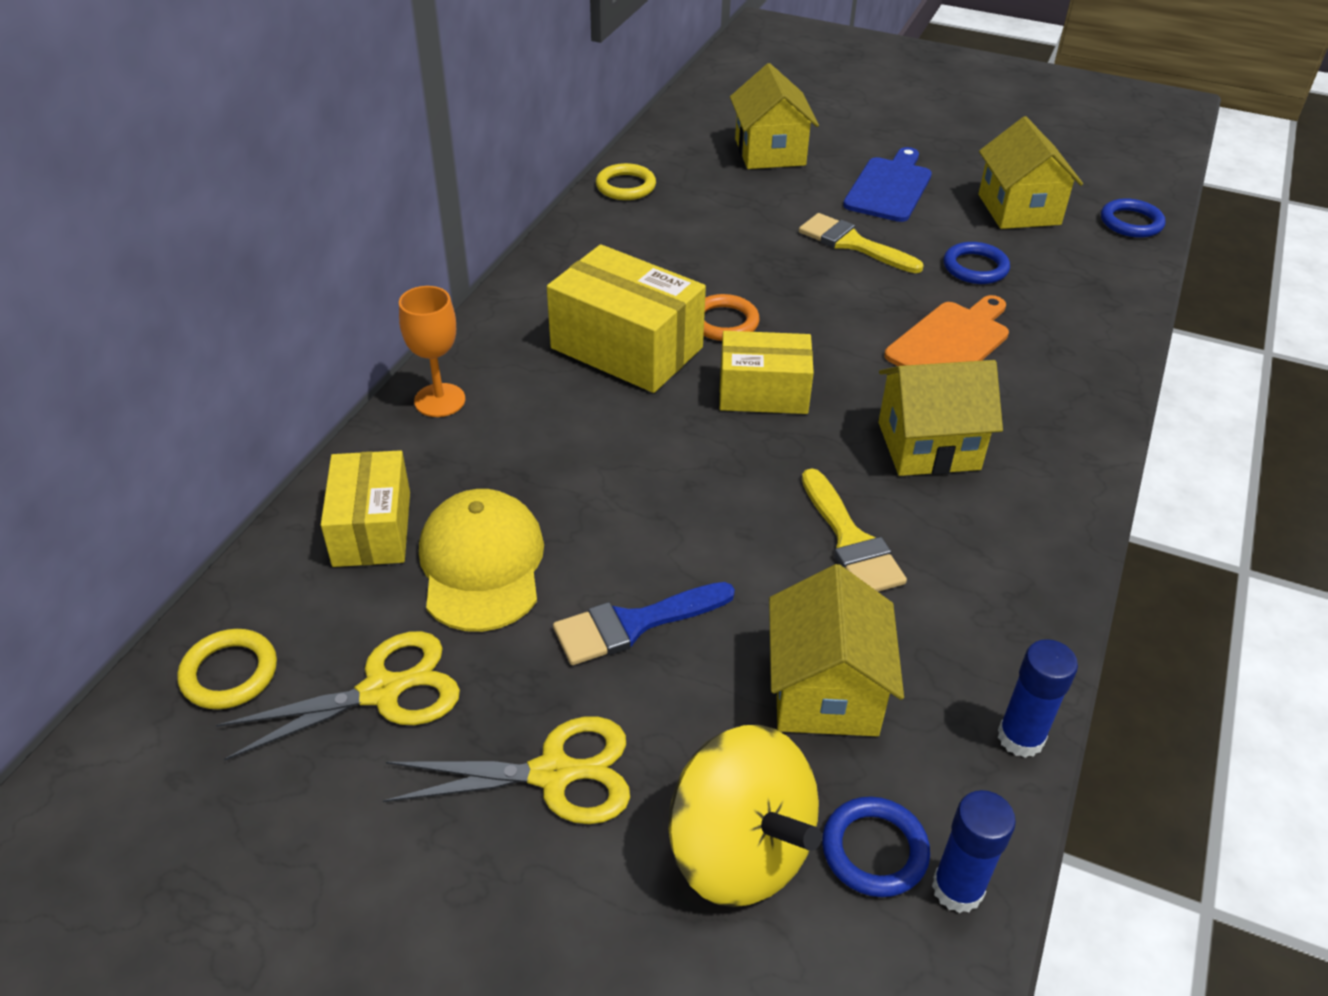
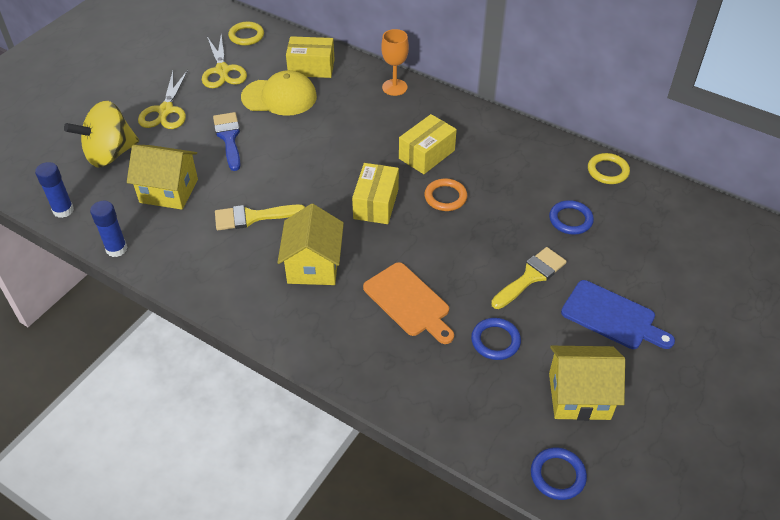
camera: 100 degrees right, 5 degrees up
yellow box [547,244,706,393] -> yellow box [399,114,457,174], size x0.67
yellow house [730,63,819,169] -> none
blue ring [822,796,930,897] -> blue ring moved to [549,200,594,235]

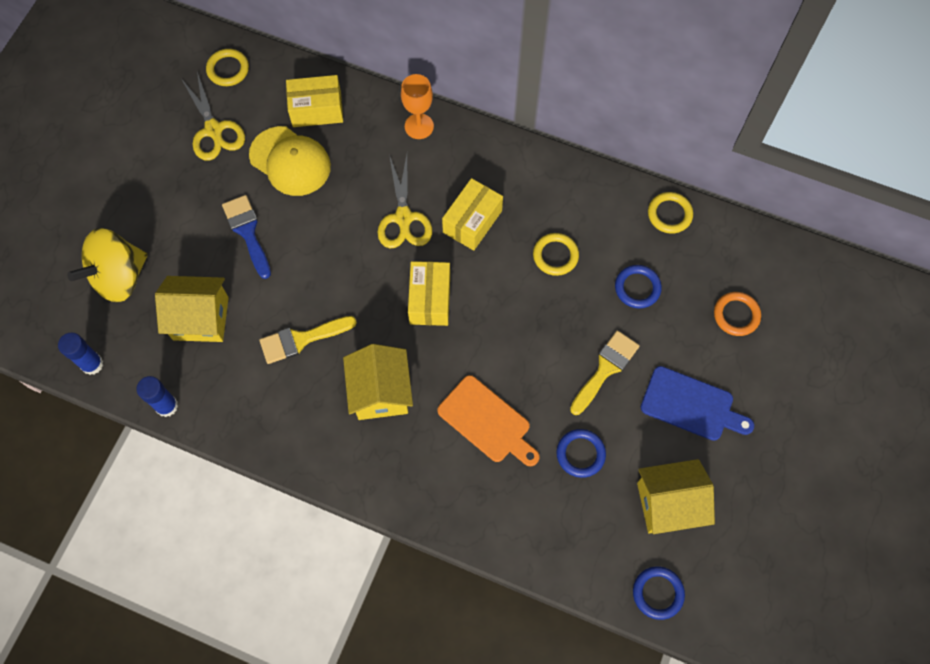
camera: 10 degrees left, 20 degrees up
yellow scissors [138,70,188,129] -> yellow scissors moved to [377,154,432,249]
yellow cap [241,70,317,116] -> yellow cap turned 45 degrees clockwise [249,126,331,196]
orange ring [424,178,467,211] -> orange ring moved to [714,292,761,336]
none -> yellow ring [533,233,579,276]

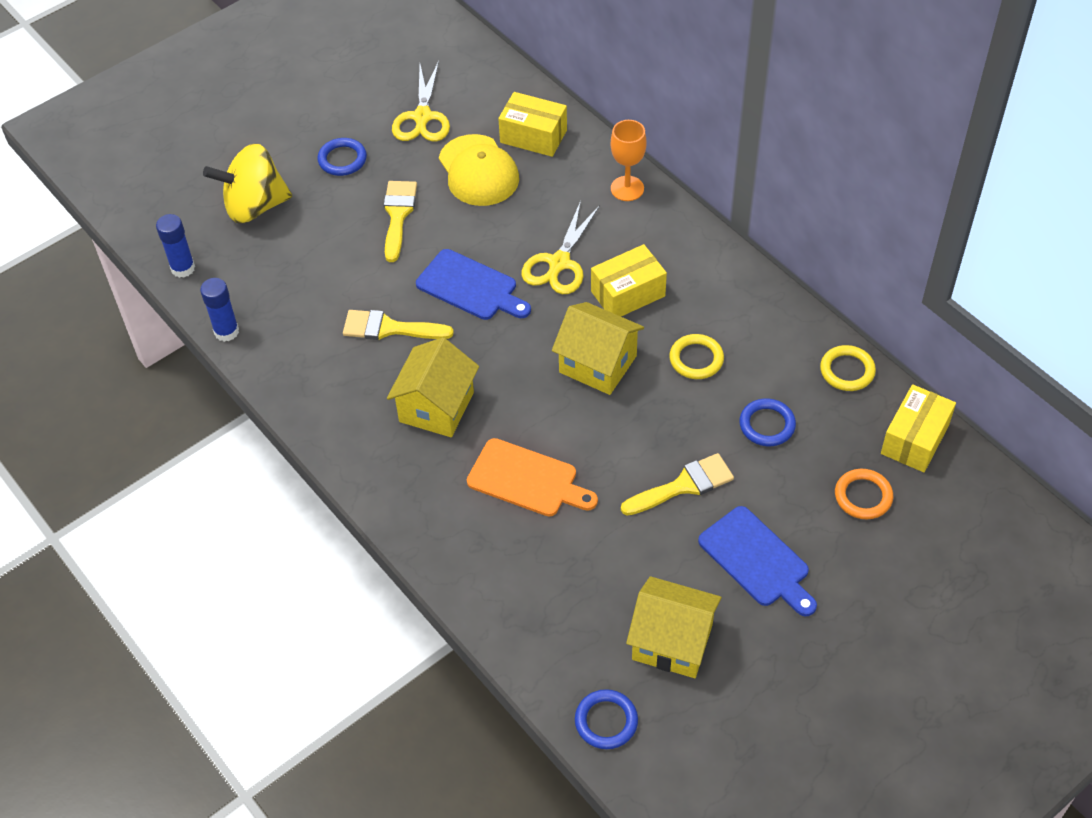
camera: 30 degrees right, 15 degrees down
yellow house [155,276,229,342] -> yellow house moved to [552,302,644,395]
yellow ring [206,49,249,86] -> none
blue brush [222,195,271,279] -> yellow brush [384,181,417,262]
yellow box [408,261,450,326] -> yellow box moved to [881,384,956,472]
orange cutting board [437,375,540,466] -> orange cutting board turned 45 degrees counterclockwise [467,438,598,516]
blue ring [556,429,606,478] -> blue ring moved to [317,138,367,176]
none -> blue cutting board [416,249,531,320]

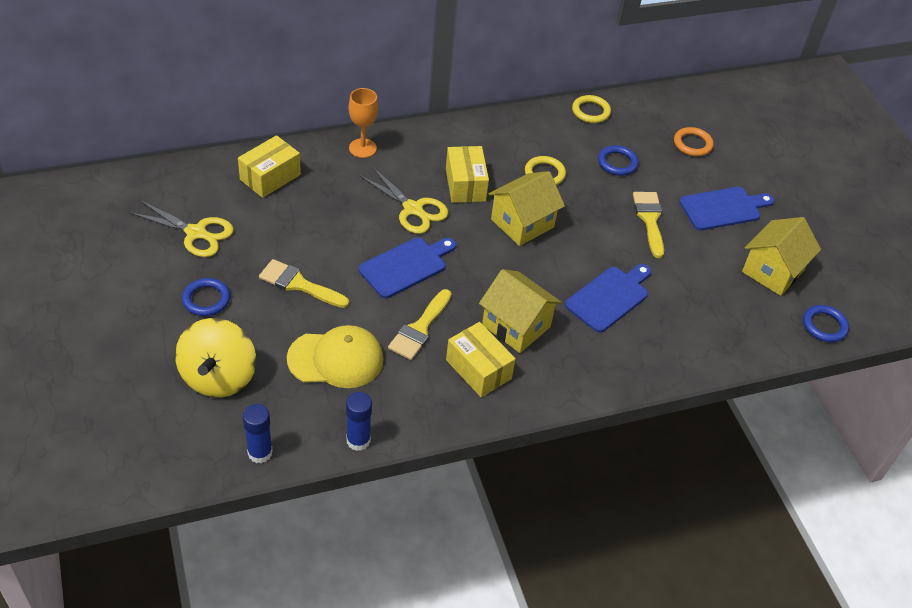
camera: 75 degrees left, 5 degrees down
yellow cap [439,134,519,206] -> yellow cap moved to [287,325,384,388]
orange cutting board [467,438,598,516] -> blue cutting board [565,264,651,333]
yellow box [881,384,956,472] -> yellow box moved to [446,322,516,397]

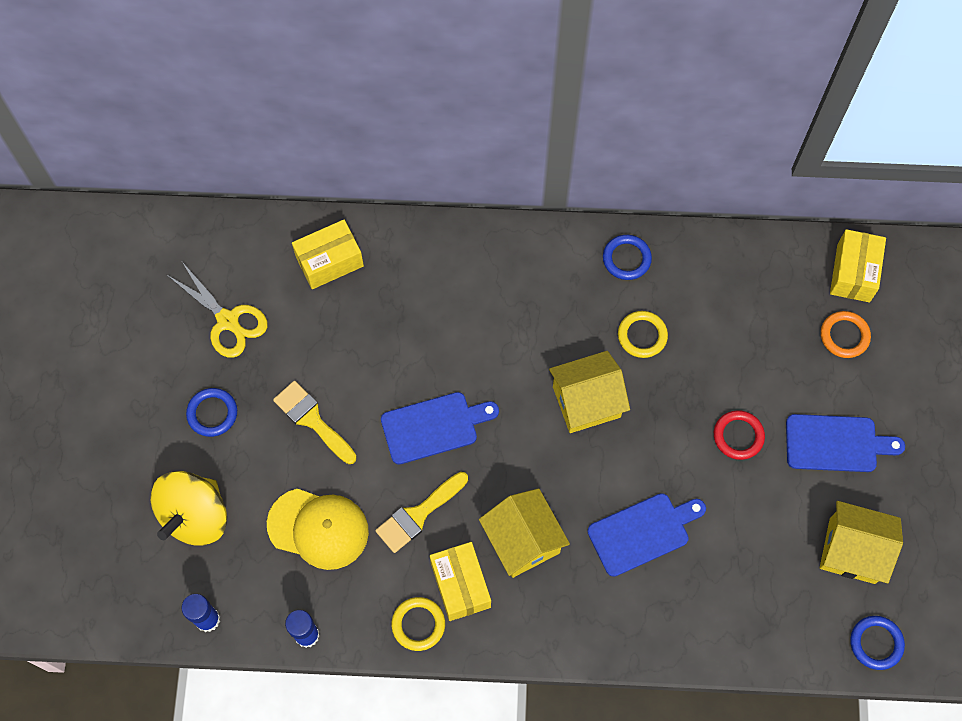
camera: 25 degrees right, 20 degrees up
orange goblet [349,88,378,158] -> none
yellow scissors [359,167,448,234] -> none
yellow box [446,146,489,203] -> yellow box moved to [830,229,886,302]
yellow ring [572,95,611,123] -> yellow ring moved to [391,597,445,651]
blue ring [598,145,639,176] -> blue ring moved to [603,235,652,280]
yellow brush [633,192,664,258] -> red ring [714,410,765,460]
yellow house [742,217,821,296] -> yellow house turned 45 degrees clockwise [820,501,903,584]

